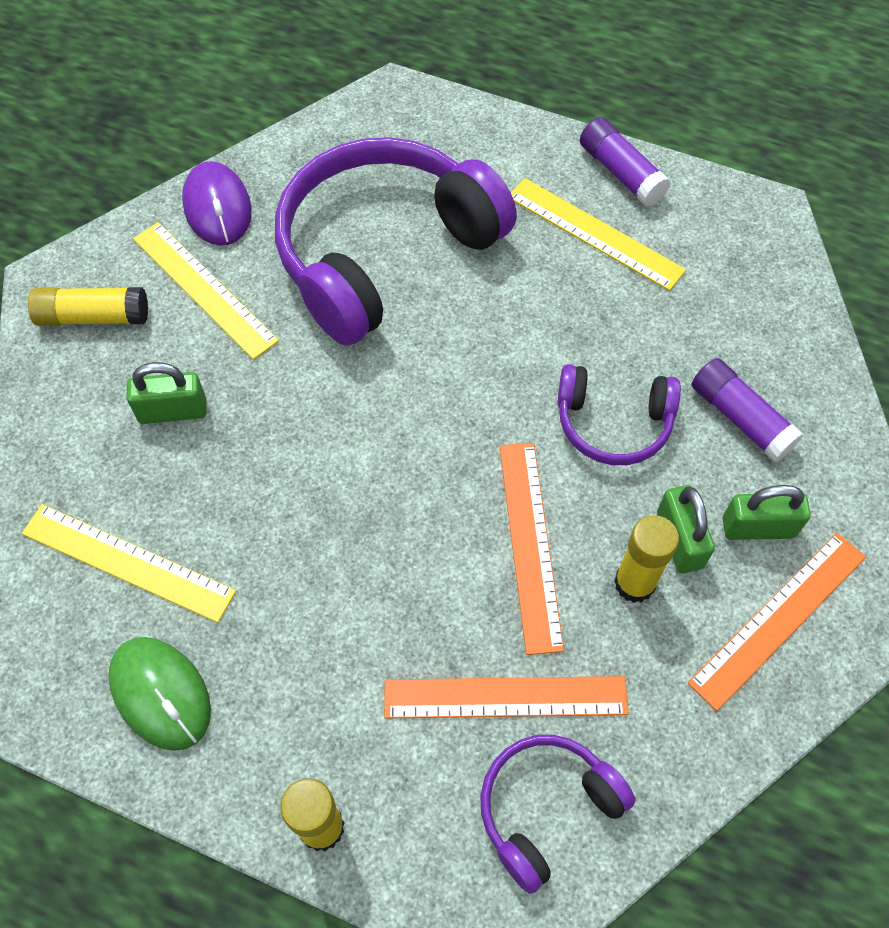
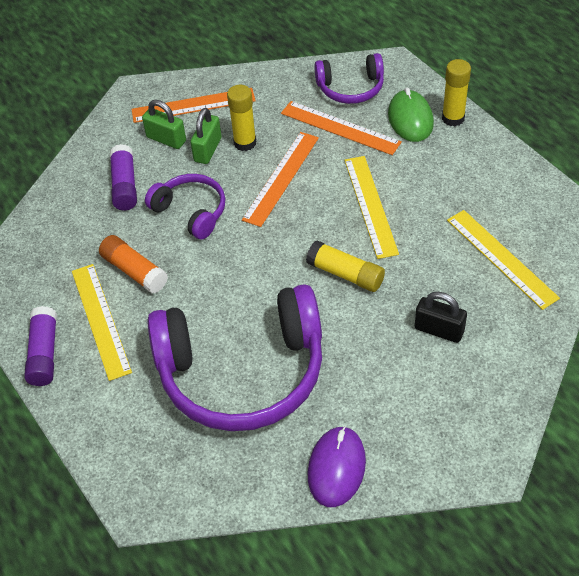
camera: 145 degrees left, 10 degrees down
yellow glue stick [28,287,148,326] -> yellow glue stick moved to [306,240,385,292]
green mouse [108,637,211,751] -> green mouse moved to [388,88,434,142]
green padlock [126,362,207,424] -> black padlock [415,292,467,343]
yellow ruler [133,222,279,360] -> yellow ruler moved to [344,156,399,259]
none -> orange glue stick [99,235,168,294]

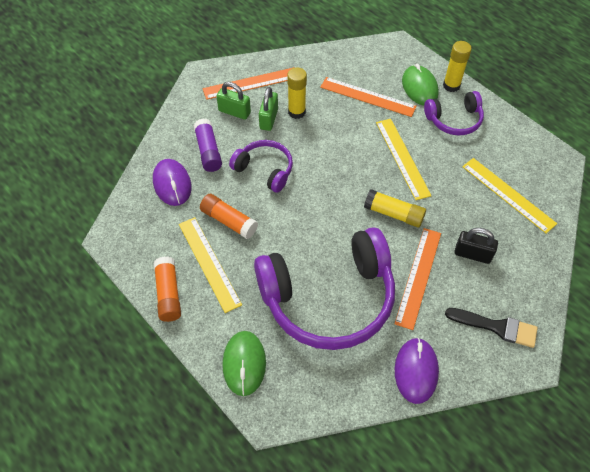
camera: 10 degrees left, 5 degrees up
purple glue stick [24,306,57,386] -> orange glue stick [154,256,181,322]
orange ruler [242,132,319,227] -> orange ruler moved to [395,228,441,330]
purple headphones [314,53,384,104] -> purple headphones moved to [424,91,484,136]
none -> purple mouse [153,159,192,206]
none -> green mouse [222,331,266,396]
none -> black brush [445,308,538,348]

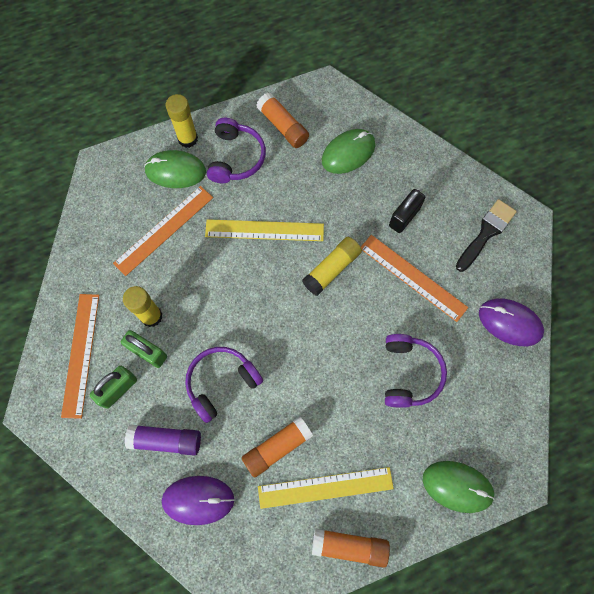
camera: 70 degrees left, 15 degrees up
purple headphones [254,227,395,350] -> purple headphones [385,334,447,408], size x0.50
yellow ruler [462,158,557,234] -> green mouse [322,129,375,174]
none -> orange glue stick [257,93,309,148]

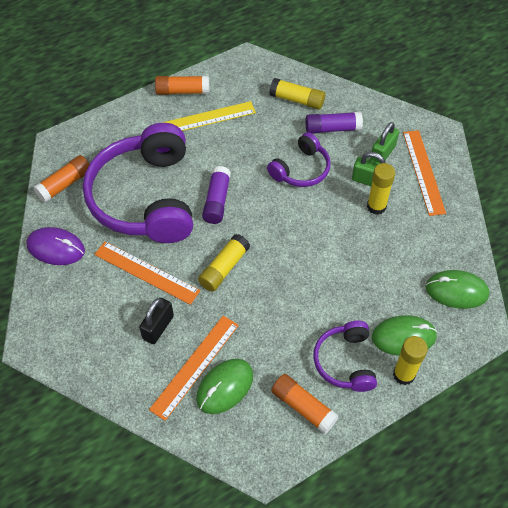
camera: 170 degrees right, 15 degrees down
orange ruler [113,186,213,276] -> orange ruler moved to [149,316,239,421]
purple mouse [162,476,234,525] -> yellow glue stick [269,78,325,110]
yellow ruler [205,219,324,241] -> none
orange glue stick [242,417,313,478] -> orange glue stick moved to [33,155,89,203]
purple headphones [385,334,447,408] -> purple headphones [83,123,193,243], size x2.01
green mouse [423,461,495,513] -> green mouse moved to [425,270,489,309]
black brush [456,199,517,272] -> none
none -> purple glue stick [202,166,231,224]

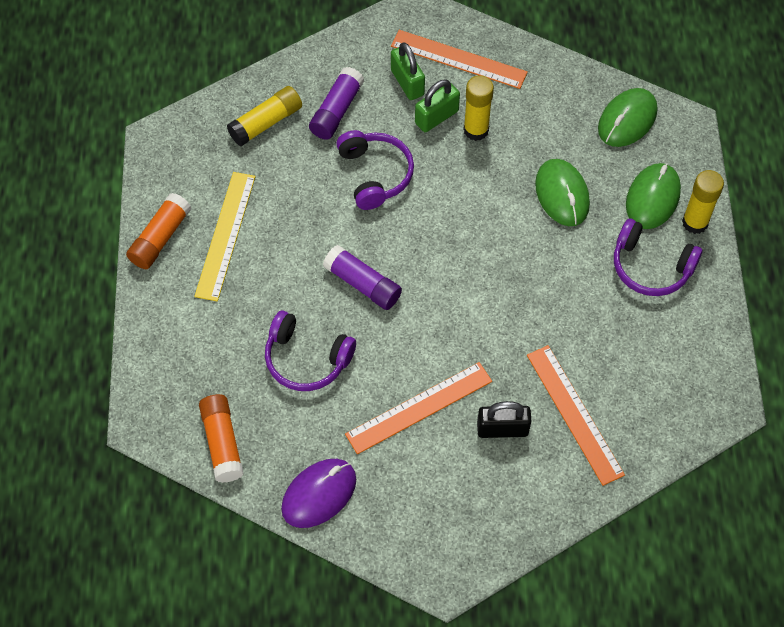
camera: 60 degrees left, 5 degrees up
purple headphones [83,123,193,243] -> purple headphones [265,311,356,391], size x0.50
black padlock [139,298,174,344] -> black padlock turned 60 degrees counterclockwise [477,401,531,438]
green mouse [196,359,253,414] -> green mouse moved to [535,159,590,226]
yellow glue stick [198,234,250,292] -> none
orange glue stick [271,374,339,434] -> none

